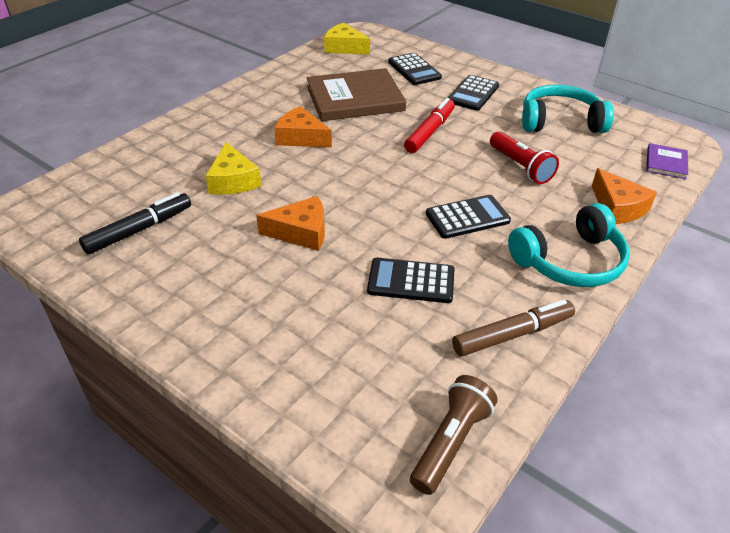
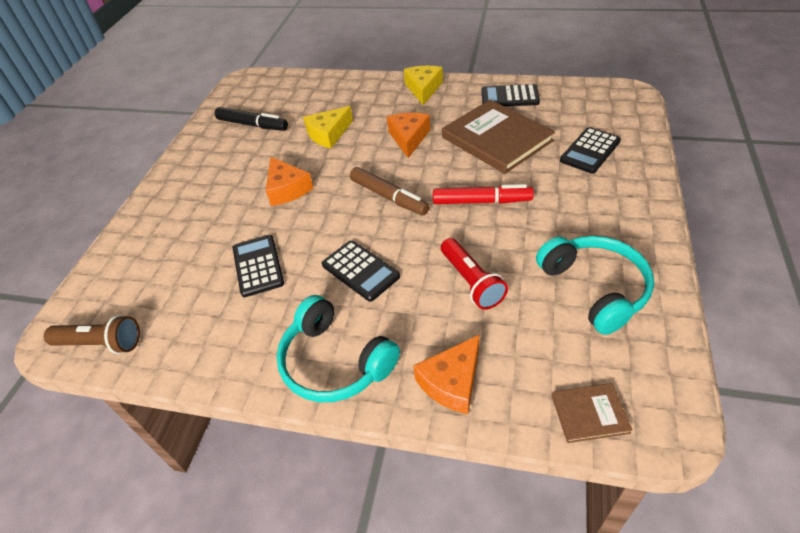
camera: 70 degrees right, 5 degrees up
yellow cheese [324,23,370,55] -> yellow cheese moved to [404,66,443,105]
black calculator [448,75,499,111] -> black calculator moved to [481,84,540,107]
brown marker [452,299,575,357] -> brown marker moved to [350,167,429,215]
red flashlight [490,132,559,184] -> red flashlight turned 60 degrees counterclockwise [441,238,508,310]
purple book [646,143,688,179] -> brown book [552,383,632,443]

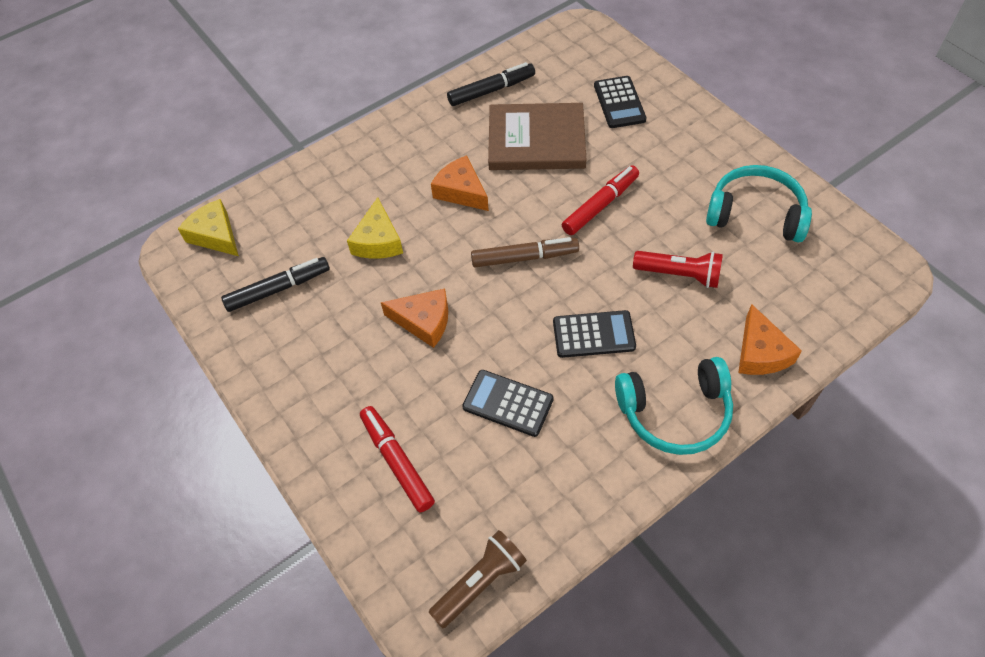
camera: 50 degrees left, 10 degrees up
yellow cheese [404,66,443,105] -> yellow cheese moved to [178,199,239,256]
black calculator [481,84,540,107] -> black marker [447,62,535,106]
brown book [552,383,632,443] -> none
none -> red marker [360,406,435,512]

